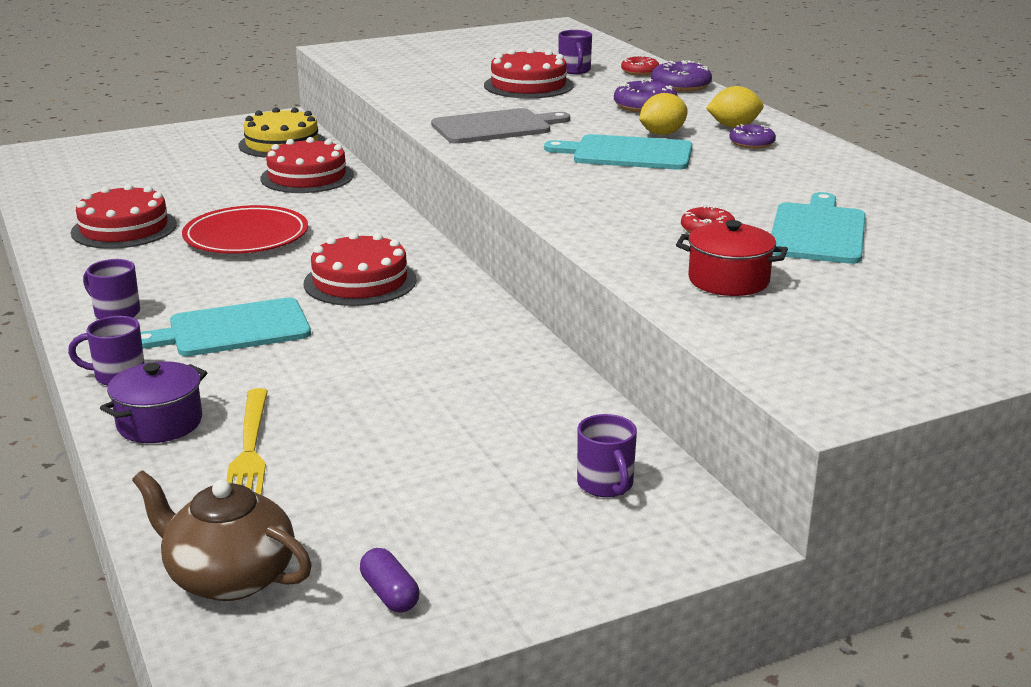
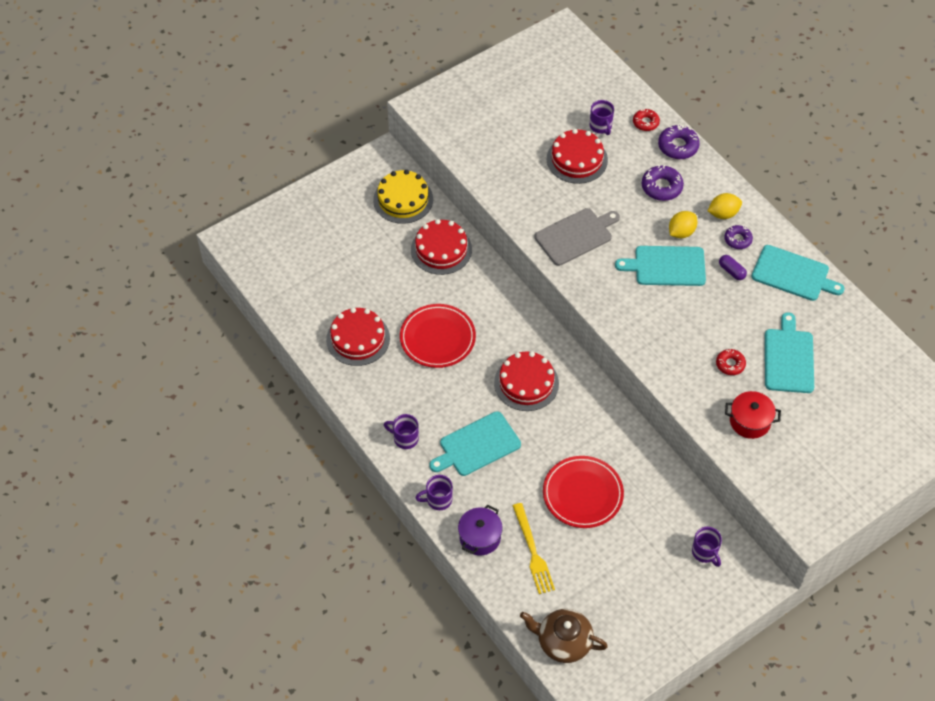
camera: 10 degrees left, 30 degrees up
purple capsule [360,548,419,613] -> purple capsule moved to [719,255,747,280]
none -> red plate [543,456,624,528]
none -> turquoise cutting board [751,245,844,301]

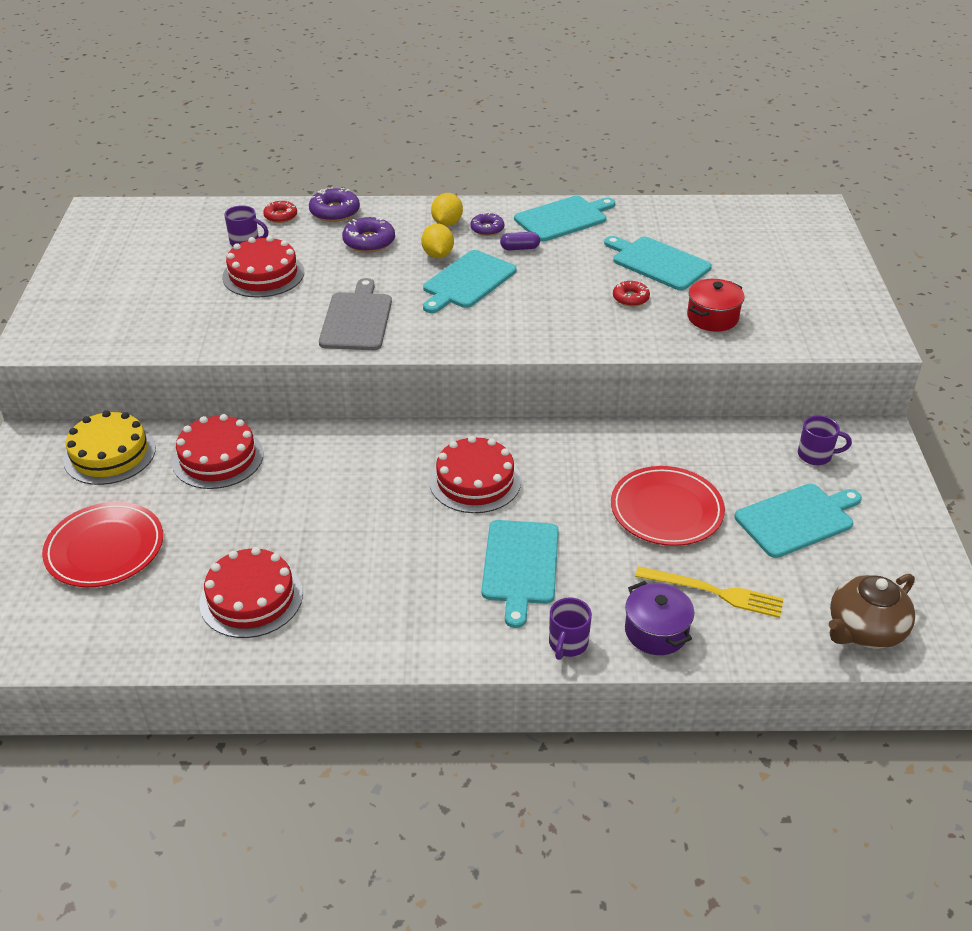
camera: 55 degrees left, 15 degrees down
purple mug [384,414,419,449] -> none
red plate [400,304,476,368] -> red plate moved to [42,502,163,588]
none -> turquoise cutting board [735,484,862,558]

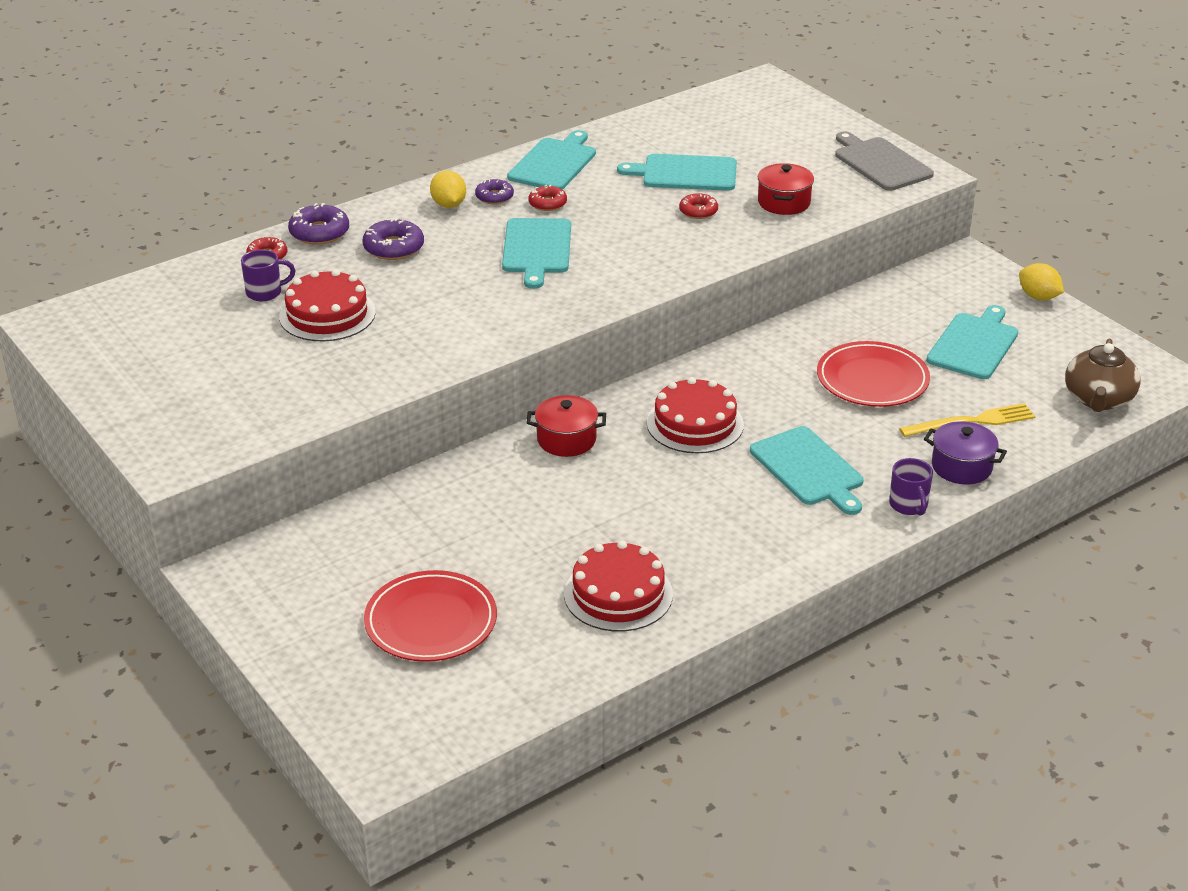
camera: 35 degrees left, 5 degrees down
yellow cake [63,410,156,485] -> none
red cake [172,414,263,489] -> none
grey cutting board [319,278,392,350] -> grey cutting board moved to [835,131,934,191]
yellow lemon [421,223,454,258] -> yellow lemon moved to [1019,263,1064,300]
purple capsule [500,232,540,250] -> red donut [528,185,567,211]
purple mug [798,415,852,465] -> none
none -> red pot [527,395,606,457]

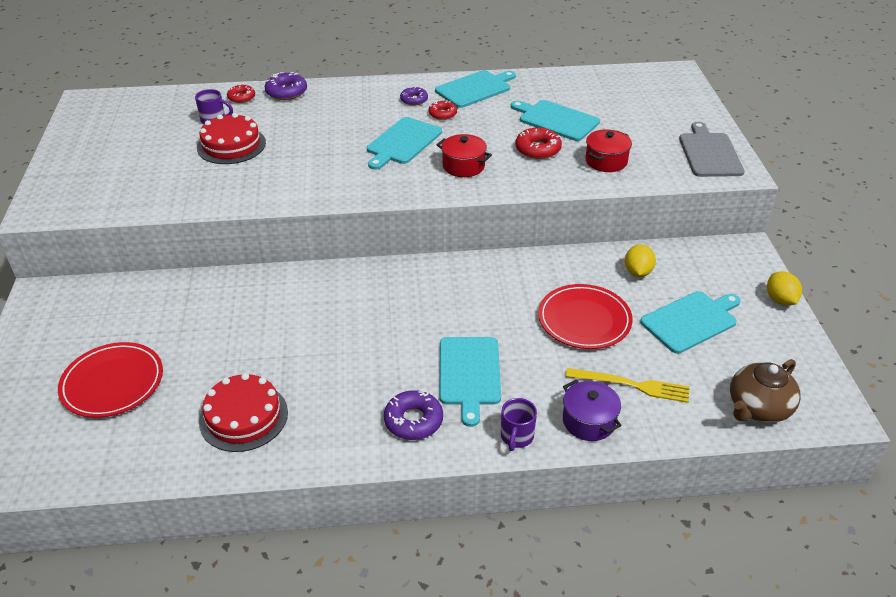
camera: 30 degrees right, 5 degrees up
purple donut [363,218,424,260] -> purple donut moved to [384,390,443,440]
yellow lemon [430,170,466,208] -> yellow lemon moved to [625,244,656,277]
red pot [527,395,606,457] -> red pot moved to [437,134,492,177]
red cake [647,377,744,453] -> none
red donut [679,193,718,219] -> red donut [515,128,562,159], size x1.52

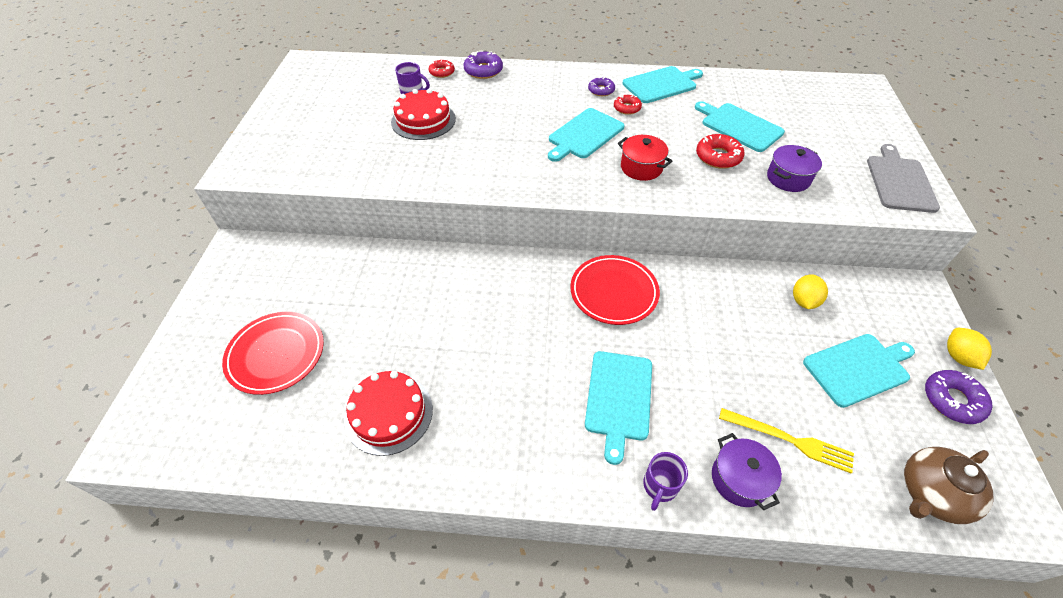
camera: 10 degrees right, 10 degrees up
purple donut [384,390,443,440] -> purple donut moved to [925,370,993,424]
red plate [538,284,633,349] -> red plate moved to [570,255,660,325]
red pot [585,129,632,172] -> purple pot [767,145,822,192]

